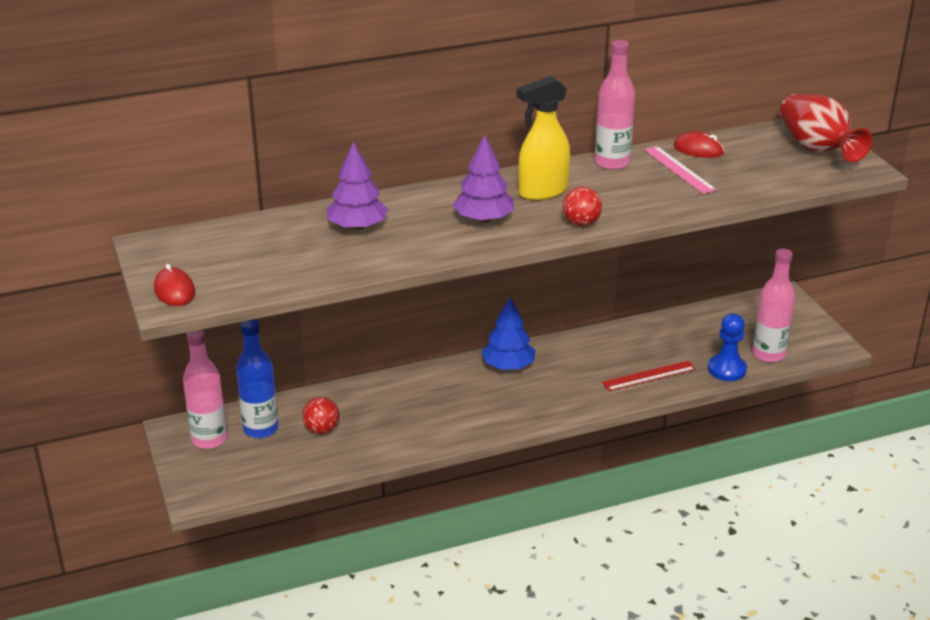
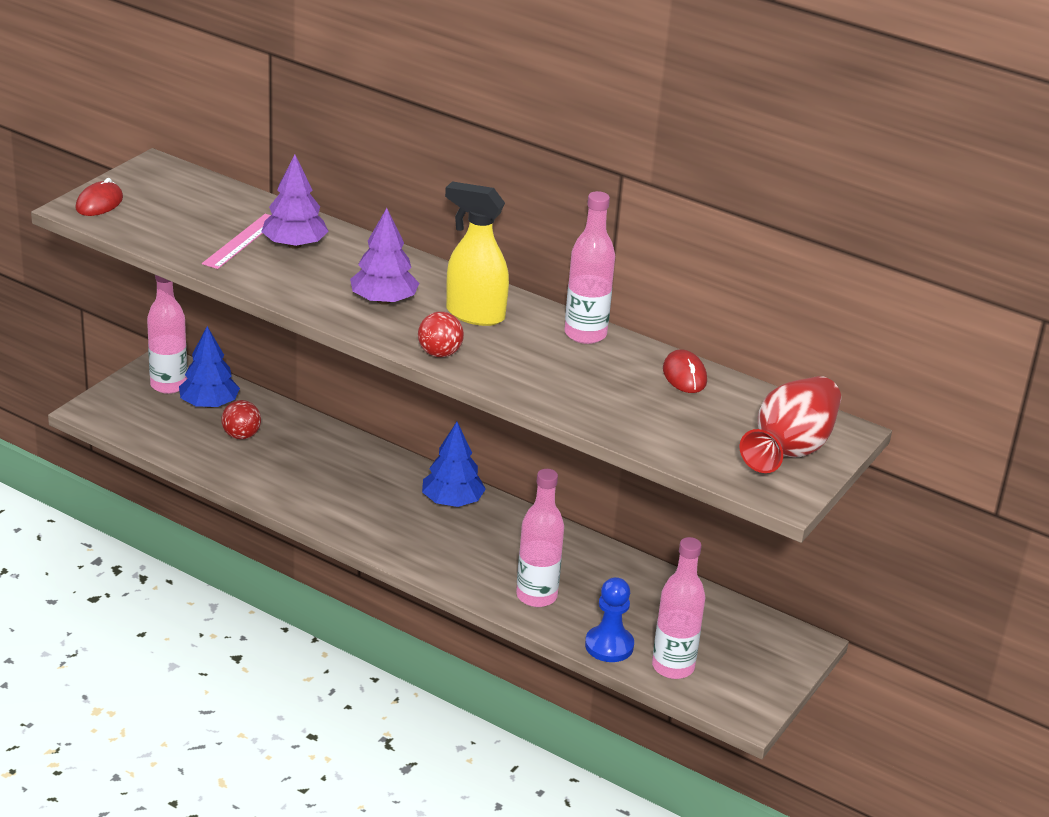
camera: 50 degrees right, 0 degrees up
blue bottle [236,319,279,439] -> blue tree [179,326,240,408]
red ruler [602,361,696,391] -> pink bottle [516,469,564,607]
pink ruler [644,146,717,194] -> pink ruler moved to [202,214,271,269]

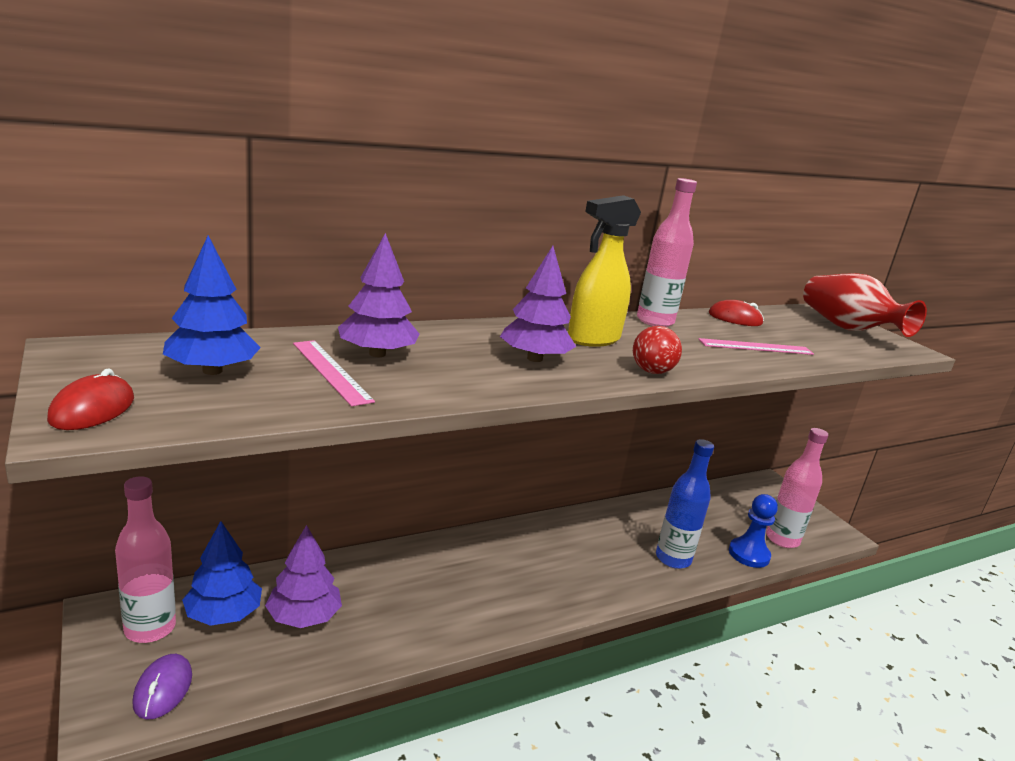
camera: 60 degrees left, 10 degrees down
red mouse [76,178,123,216] -> red mouse turned 45 degrees clockwise [47,368,134,430]
red ball [221,400,261,440] -> purple tree [265,525,342,628]
blue tree [422,422,486,507] -> blue tree moved to [163,236,261,375]
pink bottle [516,469,564,607] -> blue bottle [656,439,714,569]
none -> purple mouse [133,654,192,719]
none -> pink ruler [699,338,814,355]

